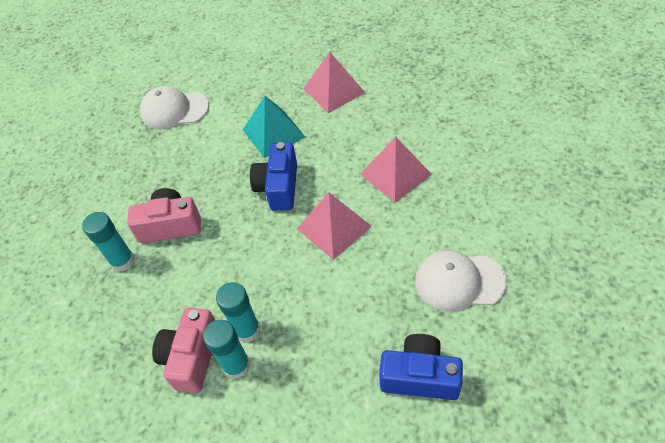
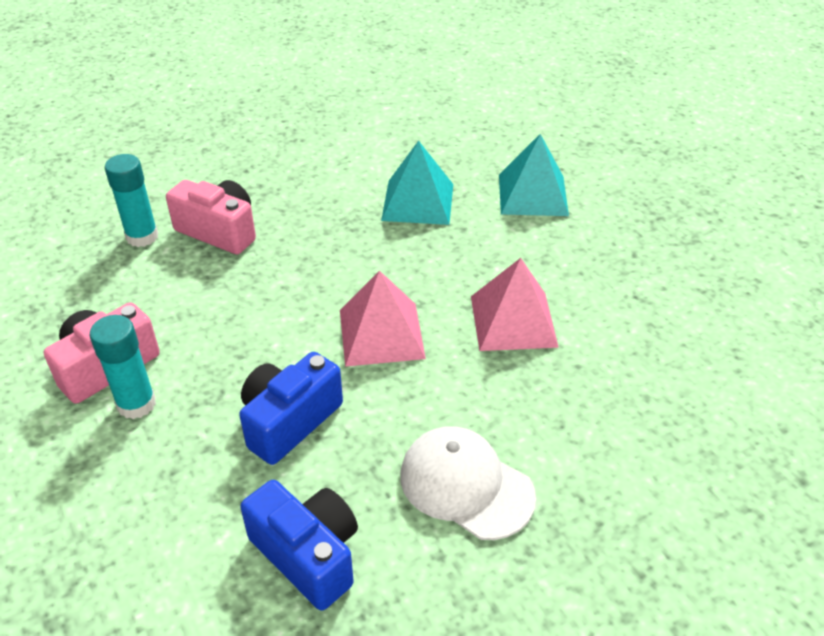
camera: 30 degrees right, 10 degrees down
white cap [140,86,209,129] -> none
turquoise glue stick [216,282,260,342] -> none
blue camera [250,142,297,211] -> blue camera moved to [239,352,343,465]
pink pyramid [303,52,365,113] -> turquoise pyramid [499,134,569,216]

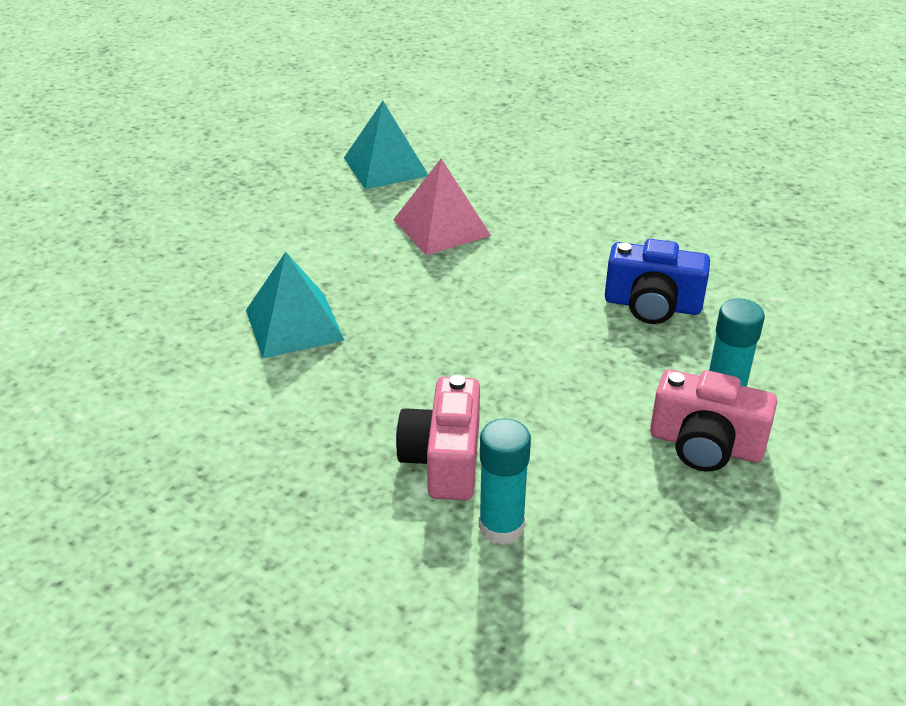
camera: 115 degrees left, 5 degrees down
blue camera [240,480,358,611] -> none
pink pyramid [340,270,426,367] -> none
white cap [400,427,536,540] -> none
turquoise pyramid [499,134,569,216] -> turquoise pyramid moved to [344,101,428,189]

